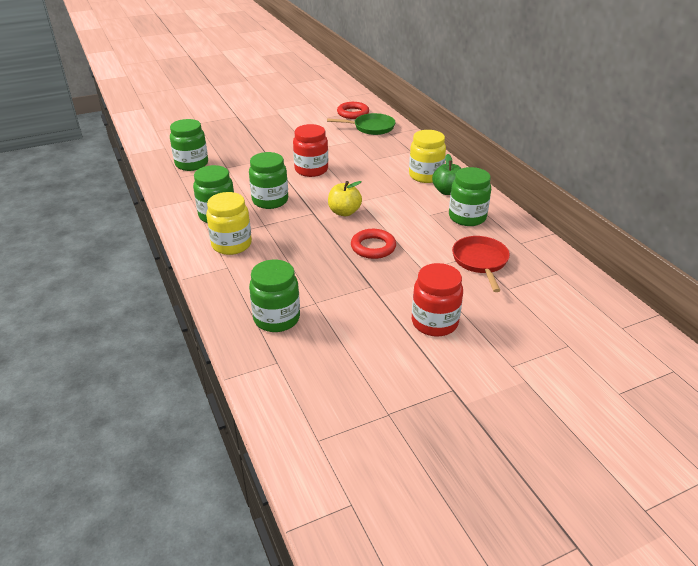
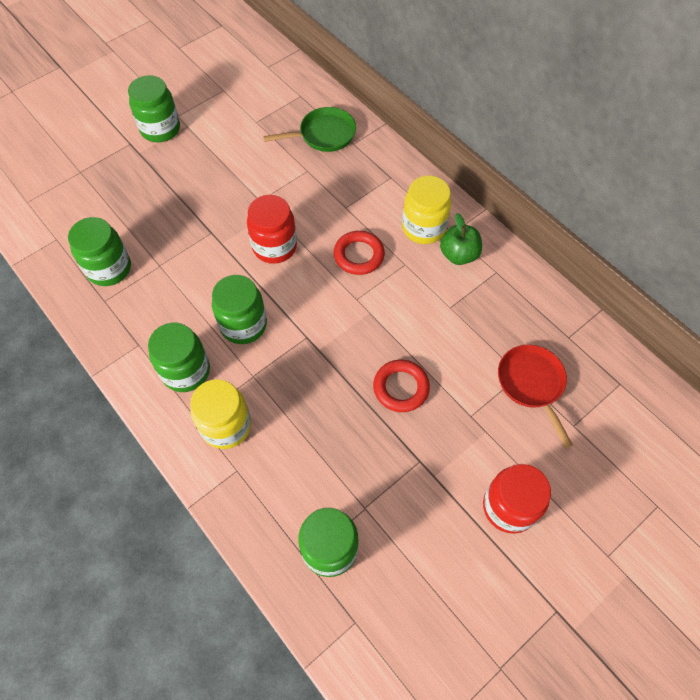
camera: 15 degrees left, 25 degrees up
yellow apple [328,181,362,216] -> none
red ring [337,102,369,119] -> red ring moved to [334,231,385,275]
green jar [449,167,491,226] -> green jar moved to [128,75,180,142]

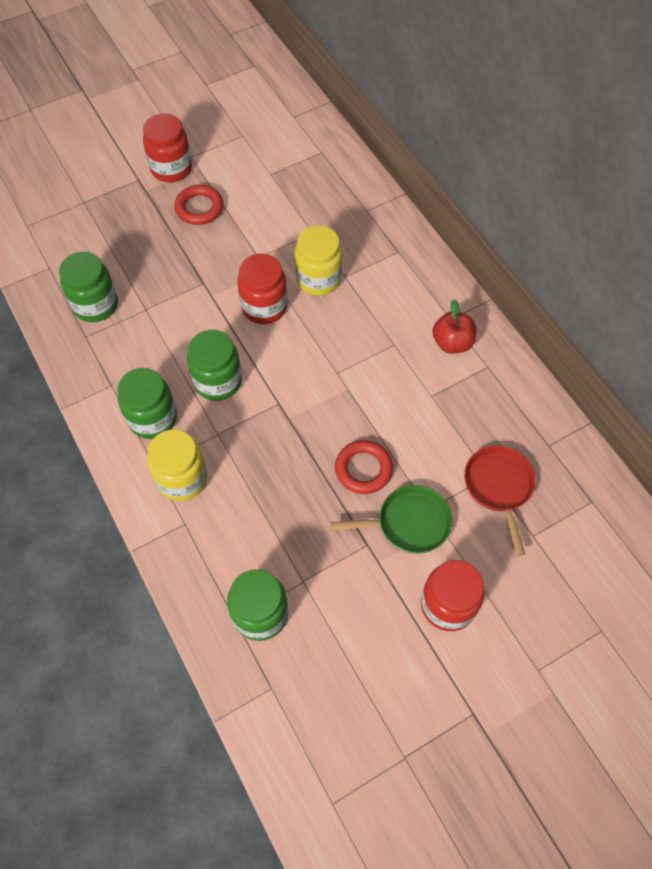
camera: 10 degrees right, 0 degrees up
green jar [128,75,180,142] -> red jar [143,114,192,182]
green pan [263,107,356,152] -> green pan moved to [331,485,452,554]
red ring [334,231,385,275] -> red ring moved to [174,185,223,225]
yellow jar [402,176,451,244] -> yellow jar moved to [295,225,342,296]
green apple [440,213,482,265] -> red apple [433,300,476,354]

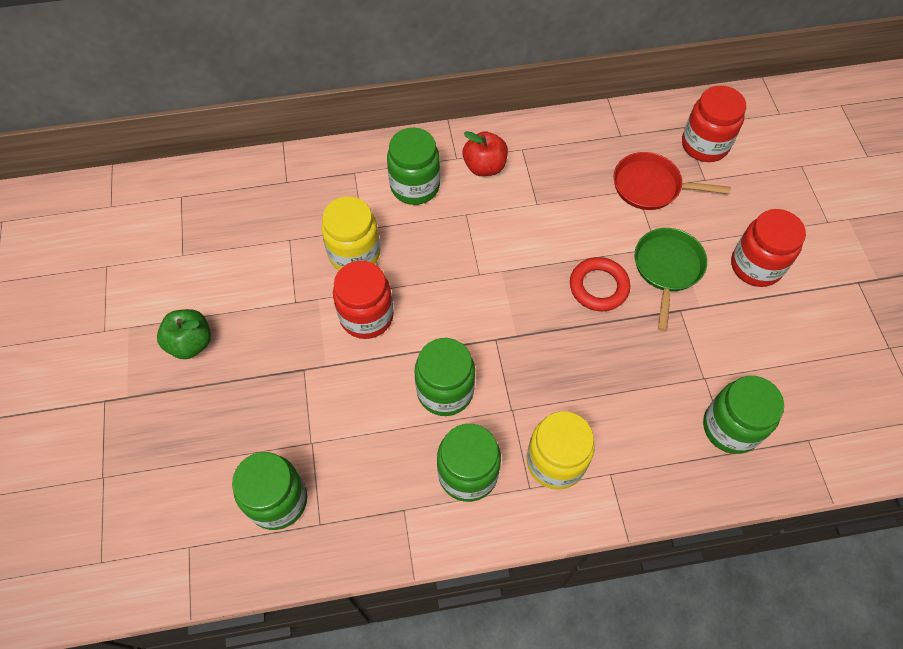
camera: 70 degrees left, 0 degrees up
red jar [143,114,192,182] -> red jar moved to [682,86,746,162]
red ring [174,185,223,225] -> green apple [157,309,211,359]
none -> green jar [387,128,440,205]

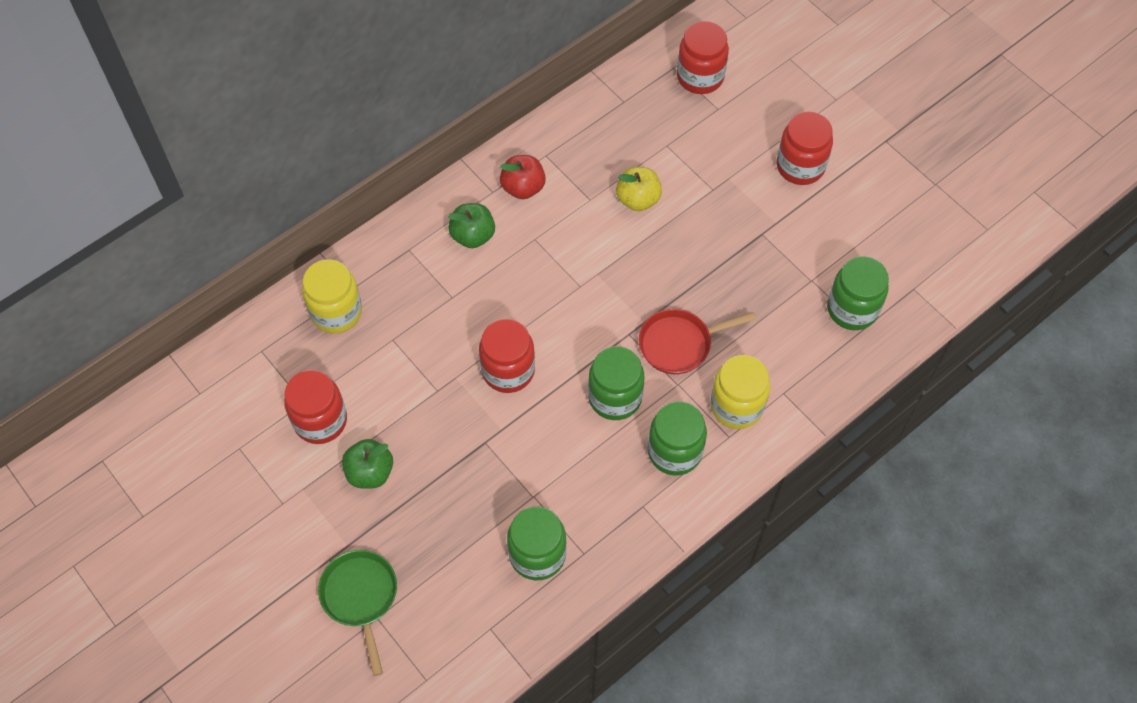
camera: 30 degrees left, 0 degrees up
yellow jar [321,197,380,270] -> yellow jar moved to [302,259,362,333]
green jar [387,128,440,205] -> green apple [448,203,495,248]
red ring [570,257,630,311] -> none
red pan [614,152,731,210] -> red pan moved to [639,309,756,374]
green pan [635,228,707,331] -> green pan moved to [318,550,397,676]
none -> red jar [284,370,347,444]
none -> yellow apple [616,167,662,211]

